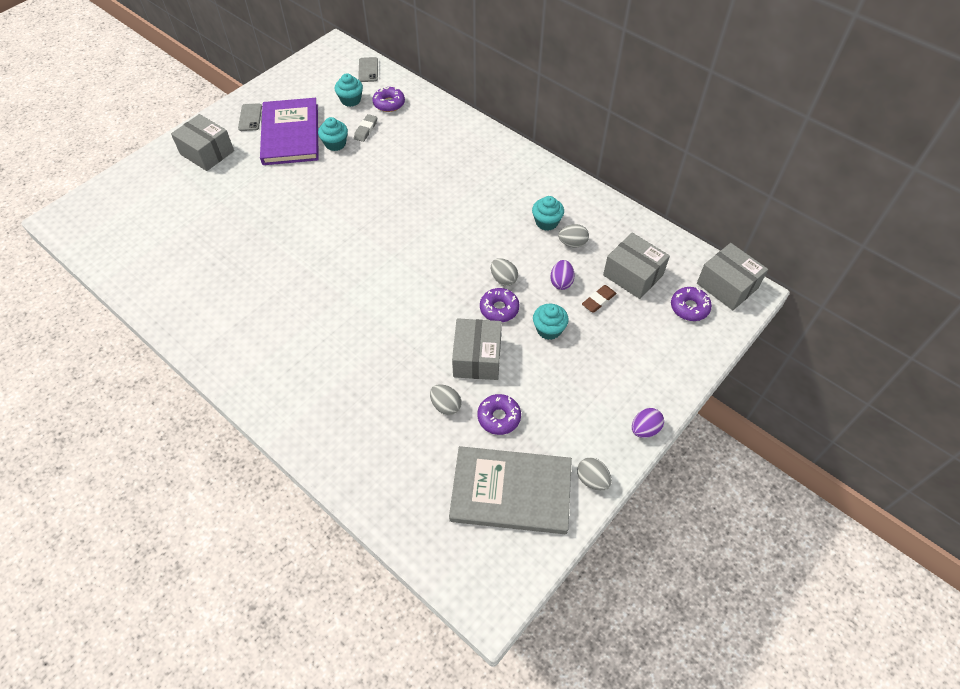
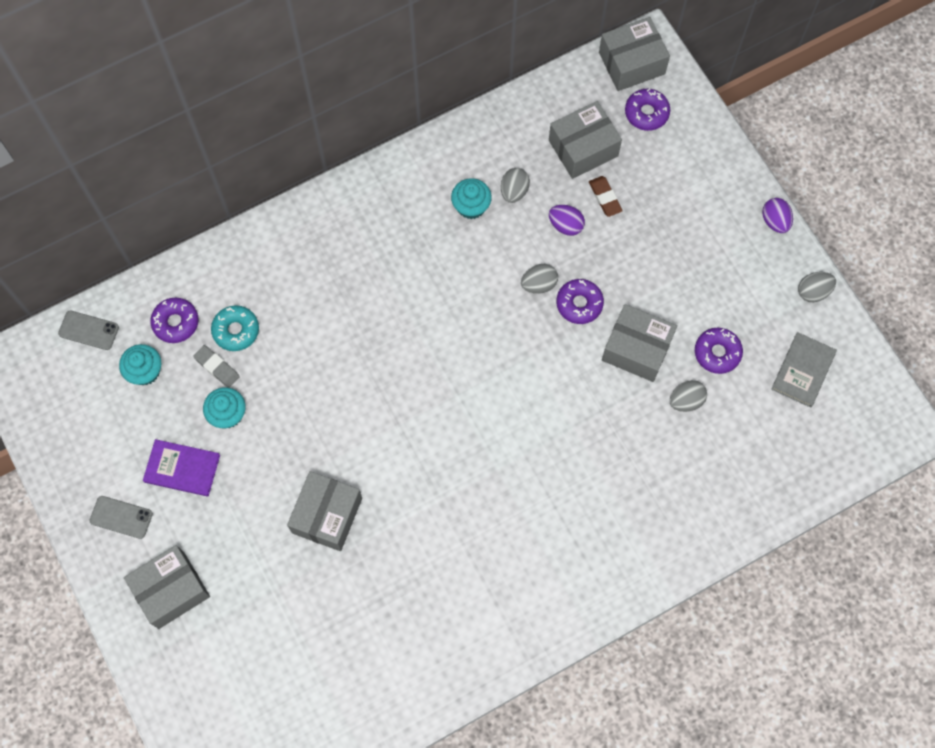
camera: 70 degrees left, 15 degrees up
purple book [260,98,319,165] -> purple book [143,439,220,496], size x0.55
grey book [449,446,572,534] -> grey book [771,332,837,408], size x0.55
turquoise cupcake [533,304,569,340] -> none
none -> turquoise donut [211,305,259,351]
none -> grey box [287,471,362,551]

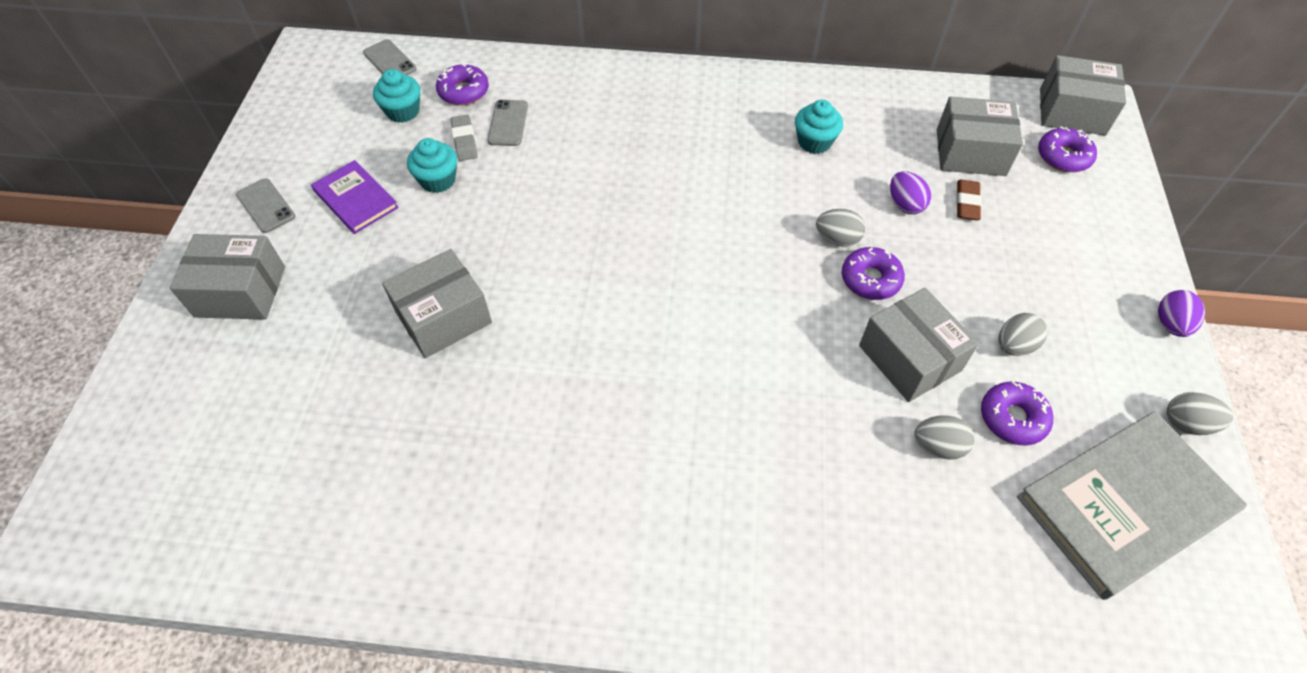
camera: 35 degrees right, 15 degrees down
turquoise donut [211,305,259,351] -> grey phone [488,100,528,146]
grey egg [501,168,530,203] -> grey egg moved to [998,313,1048,356]
grey book [771,332,837,408] -> grey book [1017,411,1247,600], size x1.82

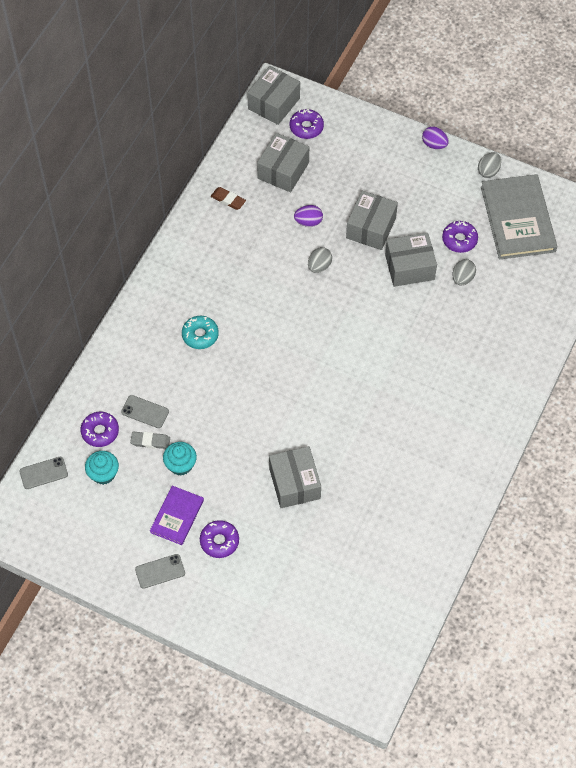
camera: 70 degrees left, 5 degrees up
grey box [170,234,285,320] -> grey box moved to [346,191,398,250]
purple book [311,160,399,234] -> purple book turned 45 degrees counterclockwise [150,486,204,545]
turquoise cupcake [795,100,843,154] -> none
purple donut [842,247,905,300] -> purple donut moved to [200,520,239,558]
brown eraser [956,179,982,220] -> brown eraser moved to [211,187,246,210]
grey egg [998,313,1048,356] -> none
none -> turquoise donut [182,316,219,349]

